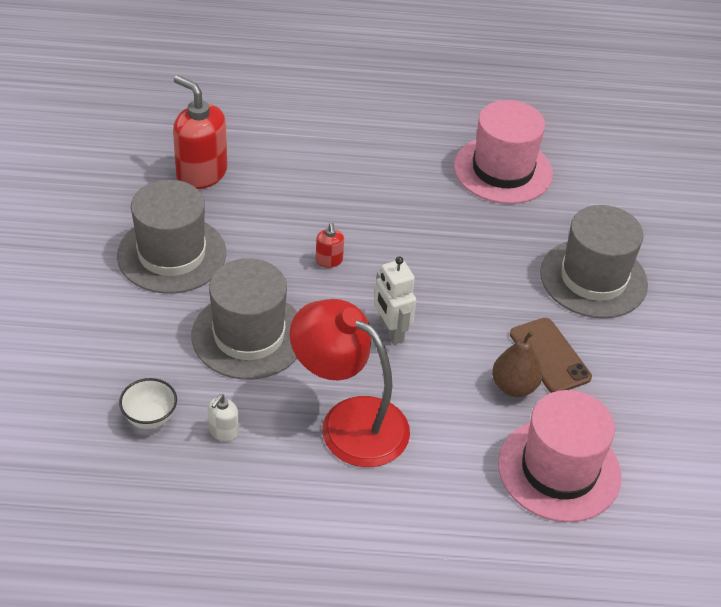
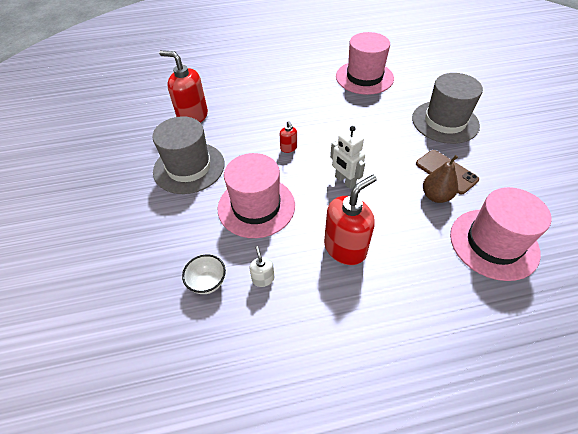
camera: 10 degrees left, 5 degrees up
grey hat [191,258,297,380] -> pink hat [218,153,295,238]
white soap dispenser [208,394,239,441] -> white soap dispenser turned 150 degrees clockwise [250,246,274,287]
red lamp [290,299,410,467] -> red soap dispenser [324,175,377,265]

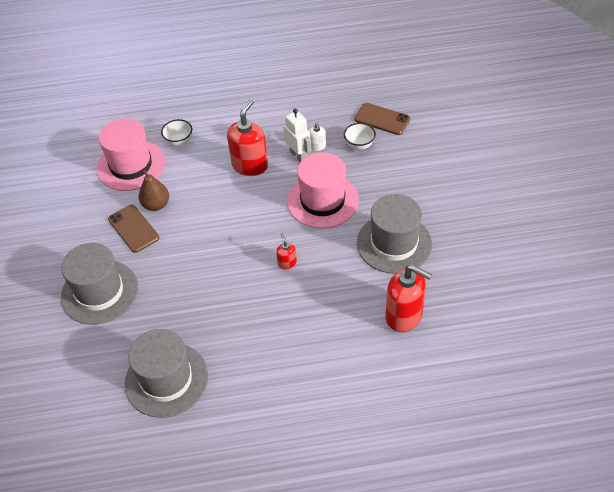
camera: 175 degrees left, 0 degrees up
red soap dispenser [324,175,377,265] -> red soap dispenser turned 150 degrees clockwise [227,99,268,176]
white robot [330,126,365,189] -> white robot moved to [284,109,312,162]
pink hat [336,32,394,95] -> grey hat [125,329,208,418]
none -> white bowl [161,119,192,146]
none -> brown phone [354,103,410,135]

